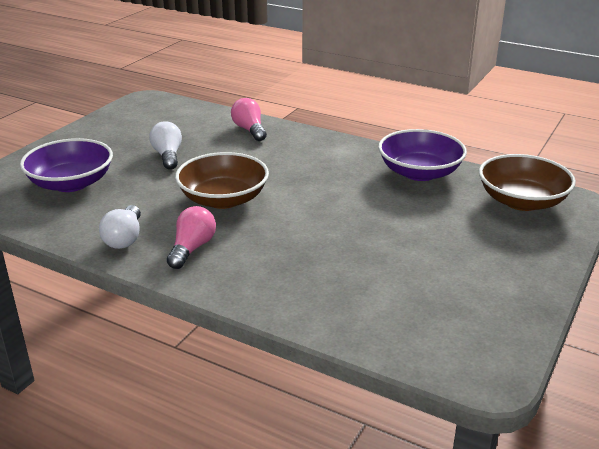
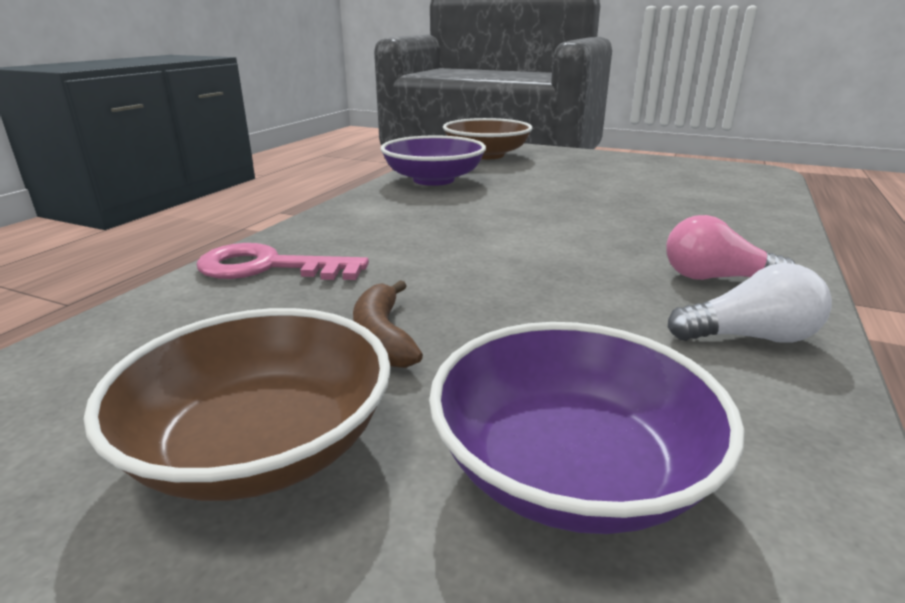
camera: 95 degrees left, 5 degrees down
white light bulb [149,121,182,170] -> brown banana [353,280,423,368]
brown bowl [175,152,269,209] -> brown bowl moved to [84,308,391,501]
pink light bulb [231,98,267,141] -> pink key [196,243,369,280]

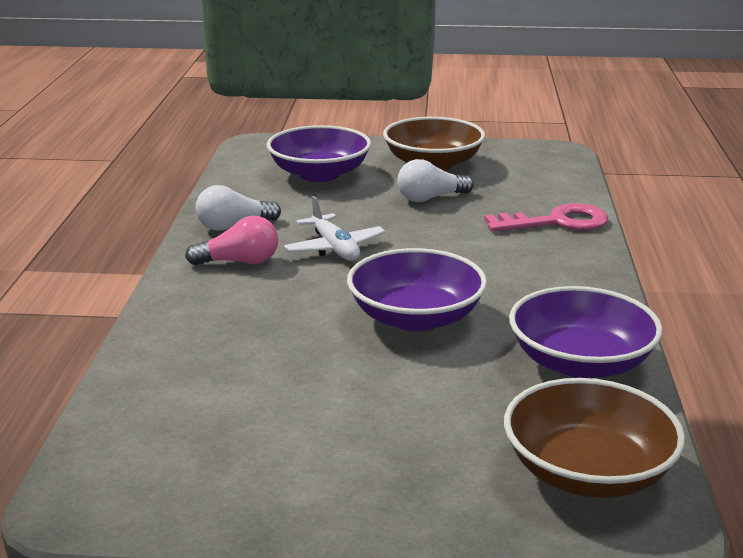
camera: 160 degrees right, 0 degrees up
brown banana [353,280,423,368] -> white light bulb [397,159,474,202]
none -> white plane [284,196,386,261]
none -> purple bowl [347,248,487,332]

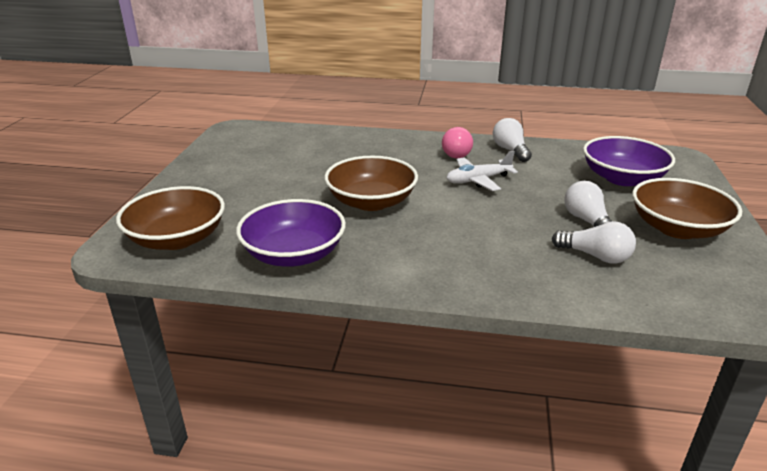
camera: 95 degrees right, 5 degrees up
purple bowl [347,248,487,332] -> brown bowl [324,156,418,211]
pink key [484,203,608,232] -> none
none -> white light bulb [552,221,636,264]

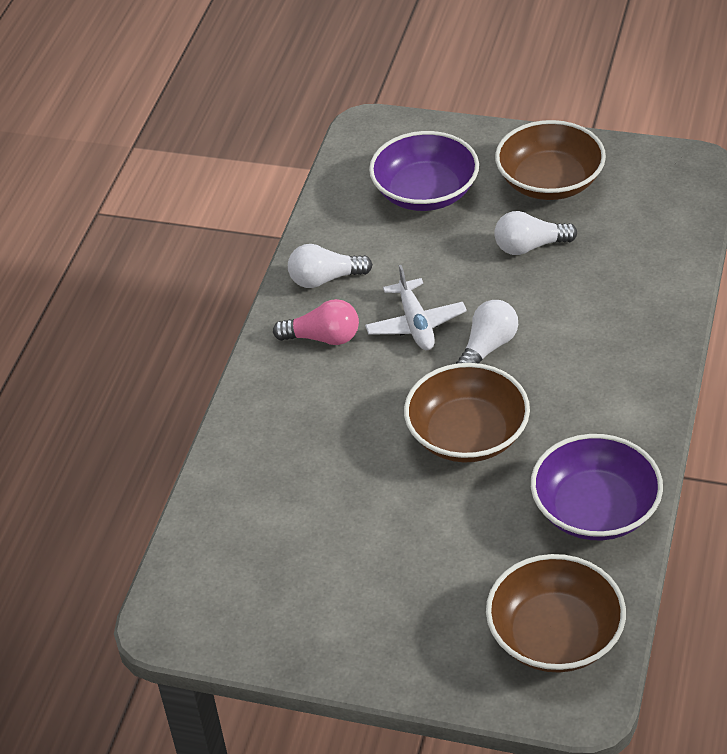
camera: 80 degrees left, 15 degrees up
white light bulb [552,221,636,264] -> white light bulb moved to [456,300,518,364]

